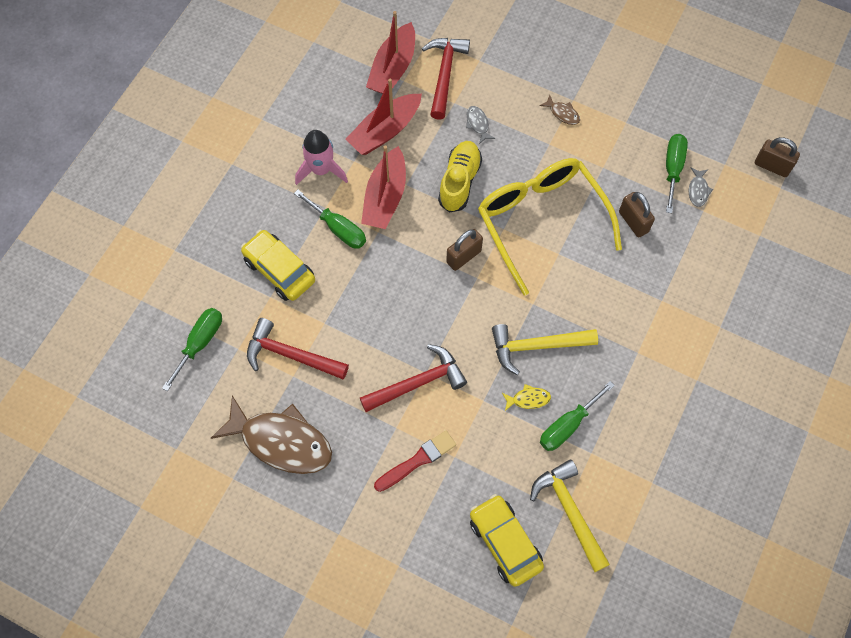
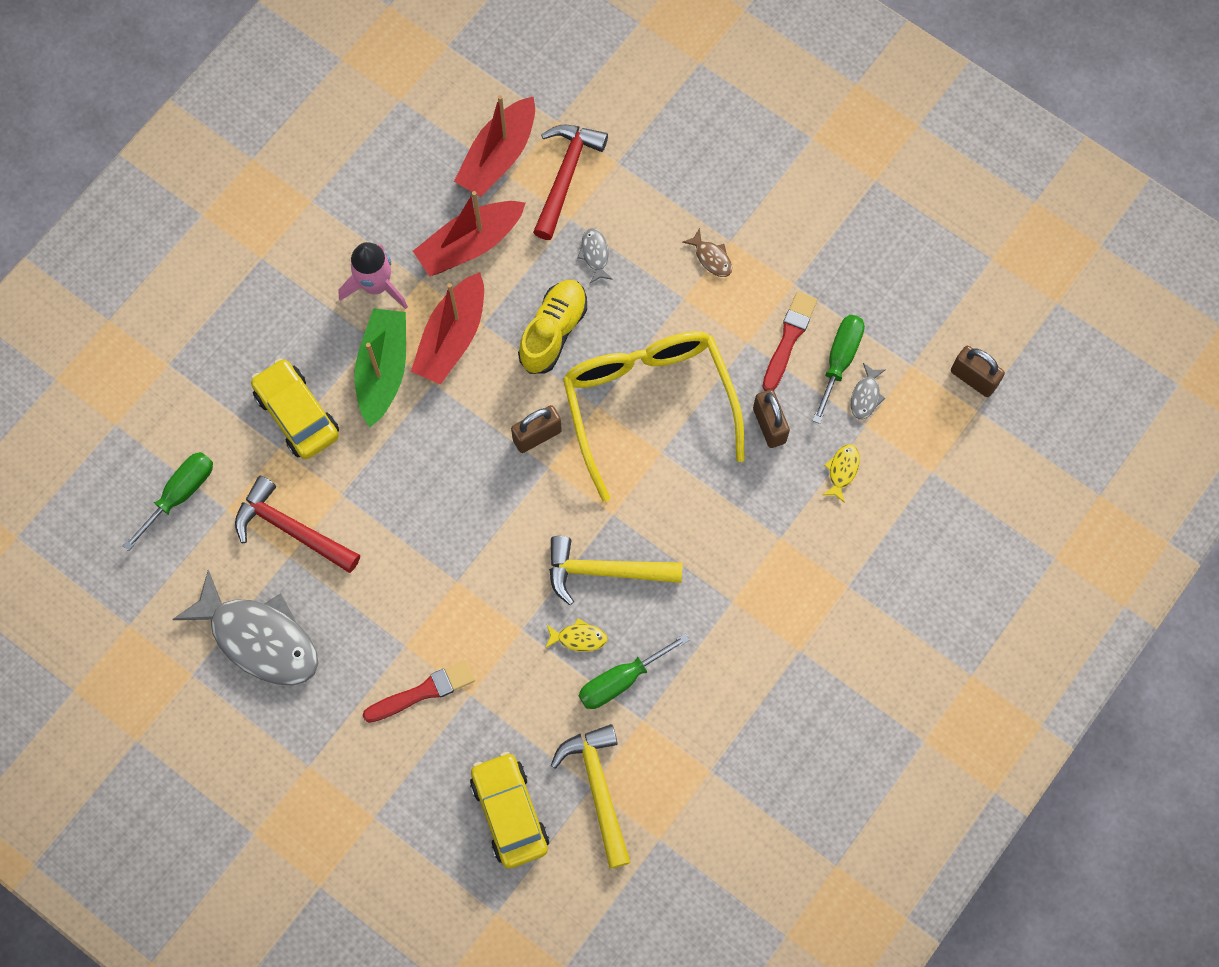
camera: 10 degrees right, 5 degrees up
brown fish [211,396,332,474] -> grey fish [172,570,318,685]
green screwdriver [294,190,366,249] -> green boat [354,308,406,427]
red hammer [360,344,467,412] -> none
none -> red brush [762,291,817,391]
none -> yellow fish [822,444,860,503]

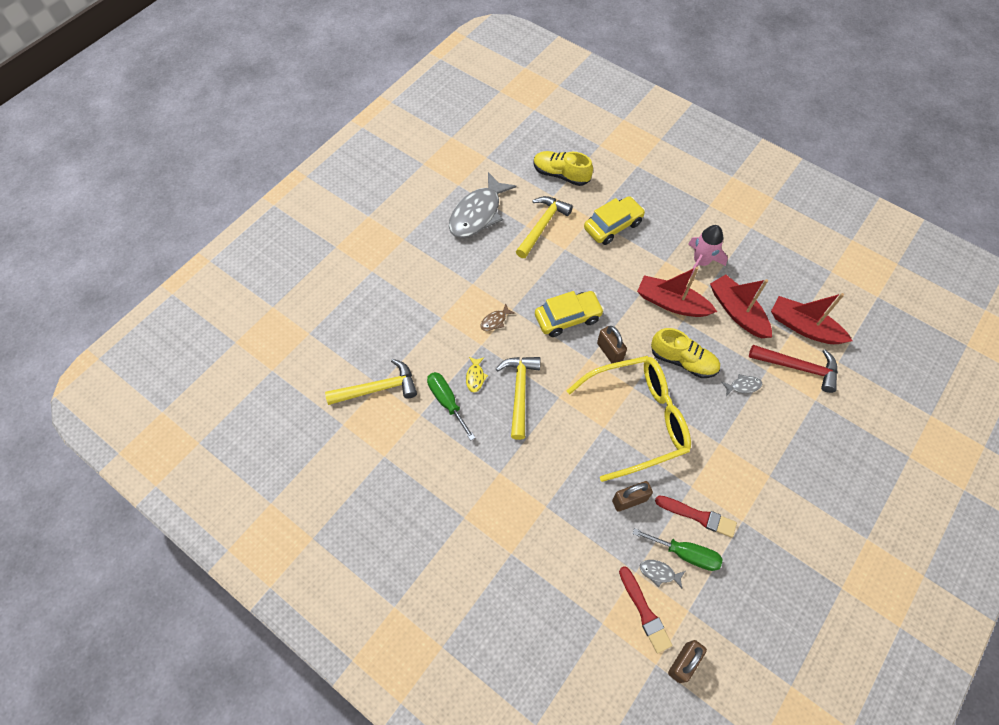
camera: 90 degrees right, 10 degrees down
green screwdriver [123,452,213,551] -> yellow shoe [533,151,593,186]
red hammer [235,476,360,573] -> yellow hammer [516,196,573,258]
green boat [354,308,406,427] -> none
red brush [363,660,475,723] -> red brush moved to [619,566,673,654]
yellow car [470,752,549,869] -> yellow car moved to [535,291,604,337]
brown fish [682,228,732,277] -> brown fish moved to [480,303,515,331]
yellow fish [822,444,860,503] -> none

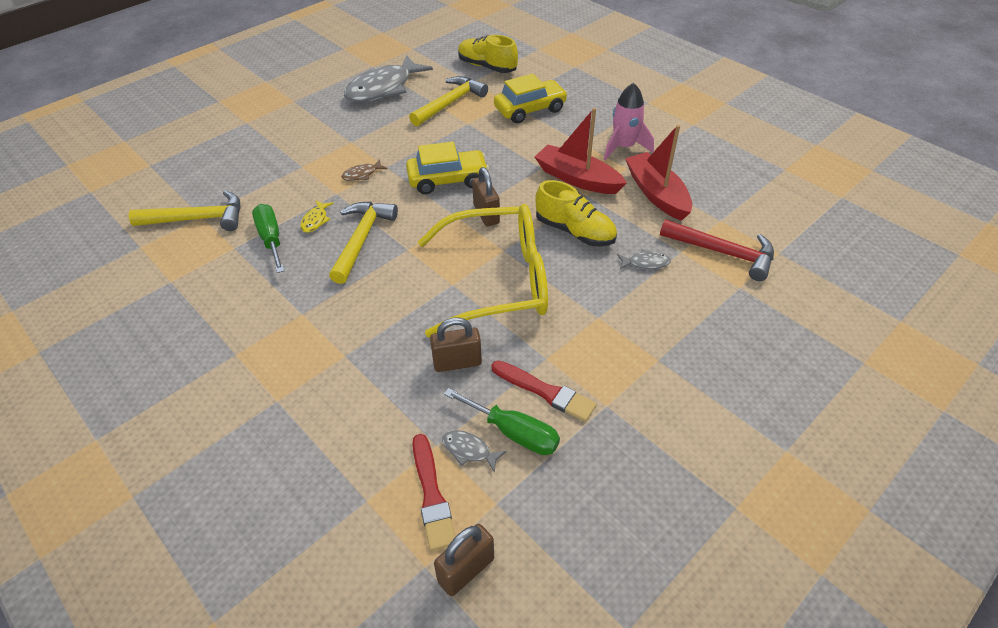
camera: 10 degrees right, 15 degrees down
red boat [771,293,853,344] -> none

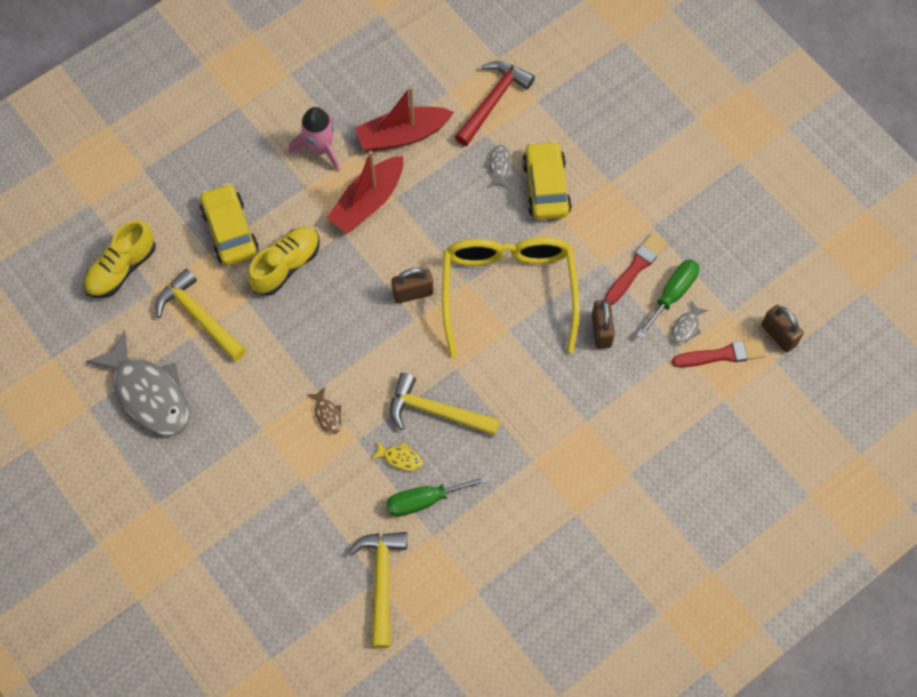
camera: 85 degrees left, 20 degrees up
yellow car [406,142,489,194] -> yellow car moved to [522,141,572,220]
yellow shoe [535,180,617,246] -> yellow shoe moved to [248,226,319,296]

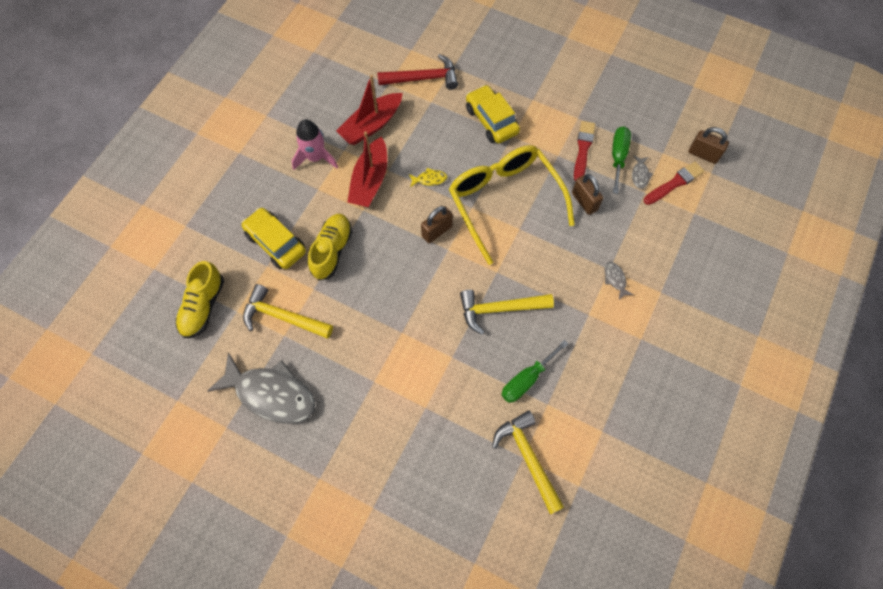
camera: 25 degrees left, 0 degrees up
brown fish [307,387,342,434] -> none
yellow fish [371,441,423,471] -> yellow fish moved to [409,168,448,188]
red hammer [455,61,535,146] -> red hammer turned 75 degrees clockwise [377,54,458,90]
grey fish [484,145,511,188] -> grey fish moved to [605,262,634,300]

